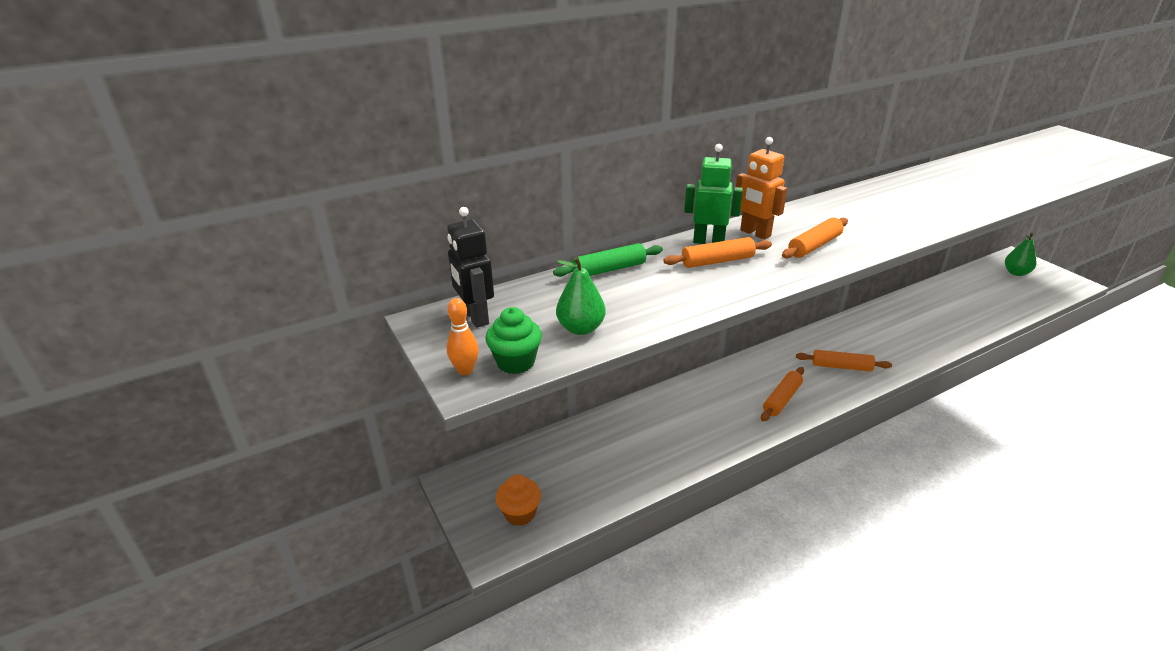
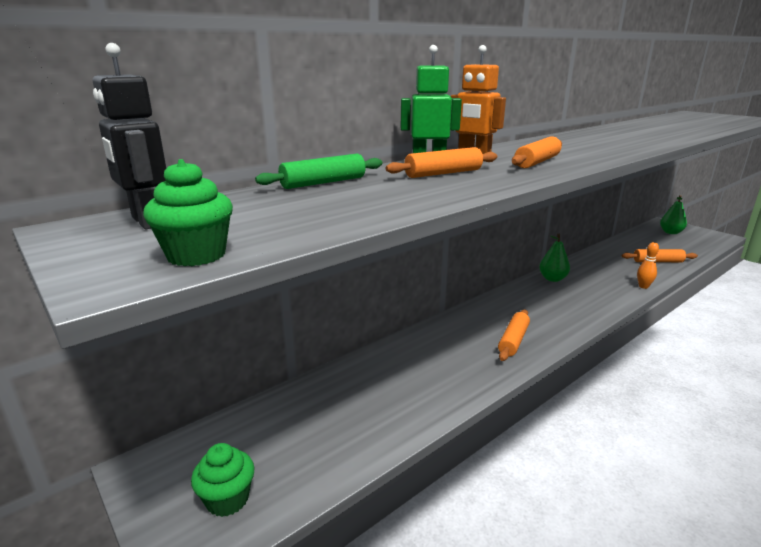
camera: 10 degrees left, 10 degrees down
orange bowling pin [447,298,479,375] -> orange bowling pin moved to [637,242,659,289]
orange cupcake [496,474,541,526] -> green cupcake [191,443,255,517]
green pear [556,257,606,335] -> green pear moved to [539,234,570,282]
orange rolling pin [796,350,892,371] -> orange rolling pin moved to [622,249,698,262]

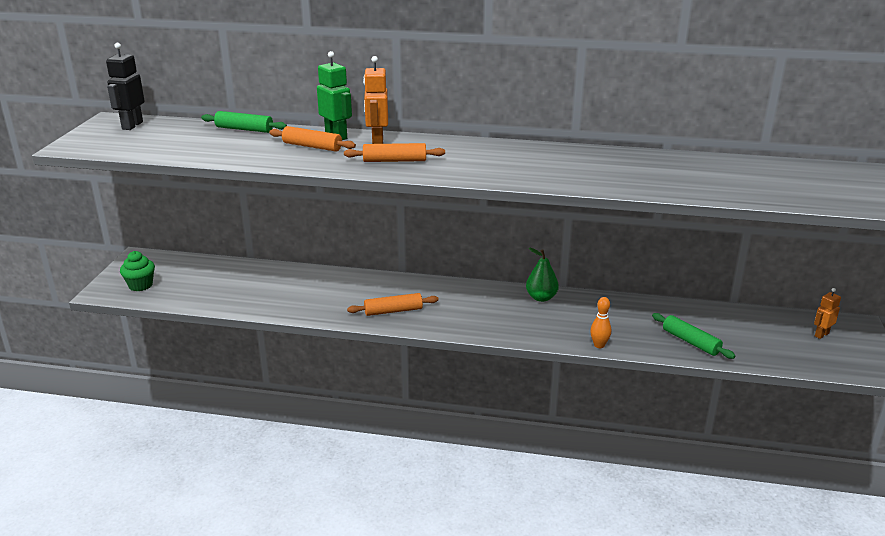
camera: 50 degrees right, 5 degrees up
green cupcake [143,159,233,266] -> none
orange rolling pin [622,249,698,262] -> green rolling pin [652,313,735,359]
green pear [660,195,687,234] -> orange robot [814,288,841,339]

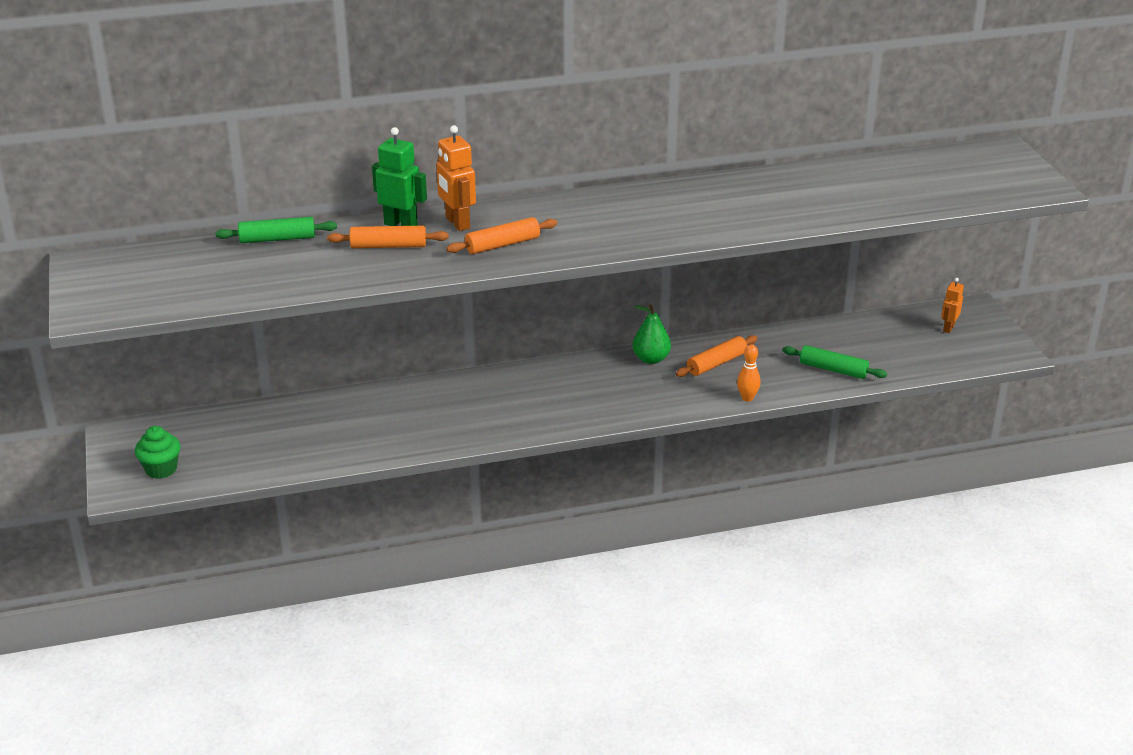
camera: 25 degrees left, 5 degrees up
black robot [106,43,145,130] -> none
orange rolling pin [347,293,439,316] -> orange rolling pin moved to [676,335,757,377]

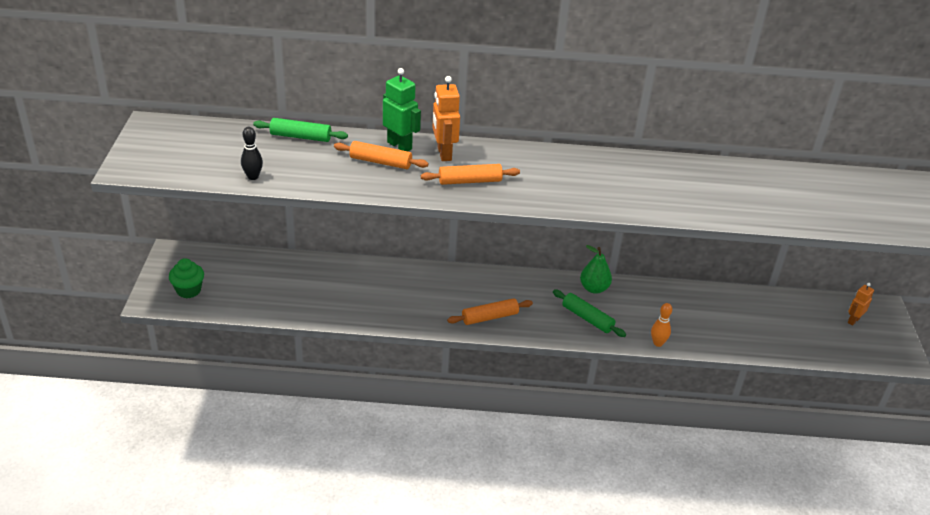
camera: 15 degrees right, 5 degrees up
orange rolling pin [676,335,757,377] -> orange rolling pin moved to [447,298,533,325]
green rolling pin [782,345,887,379] -> green rolling pin moved to [553,289,626,337]
none -> black bowling pin [241,127,263,180]

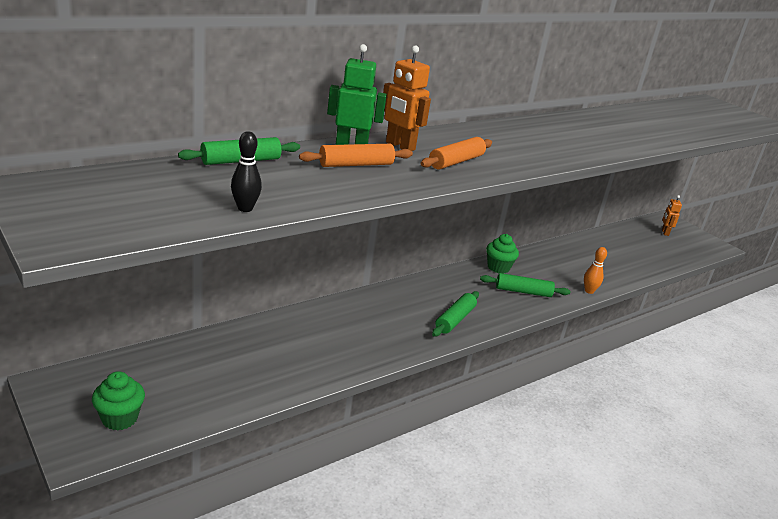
camera: 40 degrees left, 10 degrees down
orange rolling pin [447,298,533,325] -> green rolling pin [432,291,479,336]
green pear [580,245,612,294] -> green cupcake [486,234,519,274]

